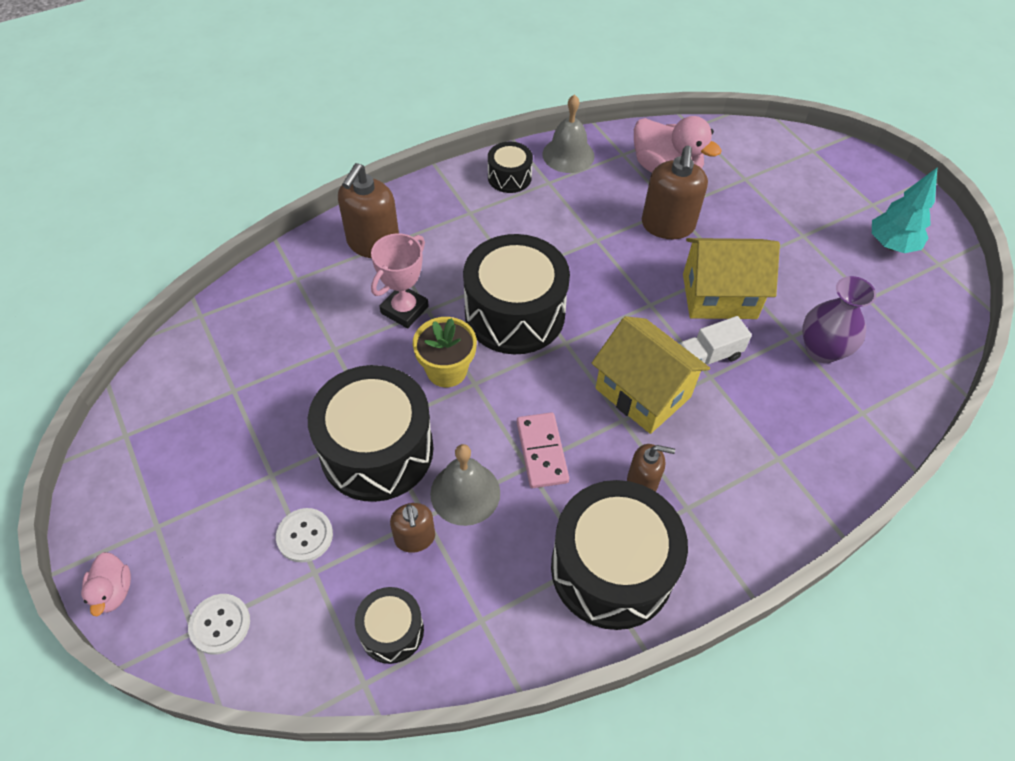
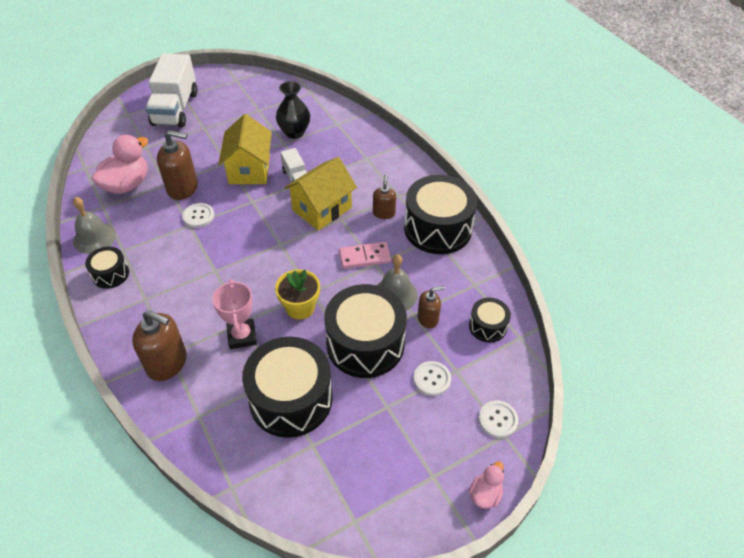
camera: 90 degrees left, 5 degrees down
pink duck [81,552,131,616] -> pink duck turned 45 degrees counterclockwise [469,461,504,509]
pink trophy [371,233,429,328] -> pink trophy turned 45 degrees clockwise [212,279,257,349]
black drum [463,234,570,355] -> black drum moved to [242,337,333,438]
purple vase [802,276,876,363] -> black vase [276,81,310,139]
turquoise tree [872,168,937,253] -> none
none -> white truck [146,53,197,127]
none -> white button [182,203,214,228]

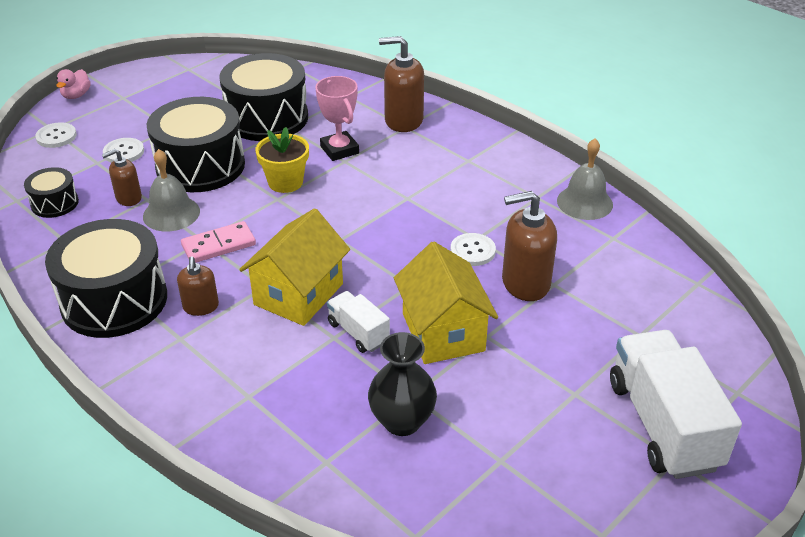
camera: 165 degrees right, 10 degrees down
black drum [85,247,129,289] -> none
pink duck [91,135,148,194] -> none

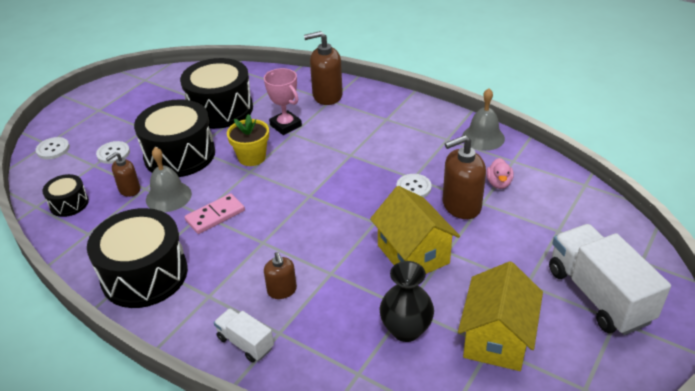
camera: 10 degrees left, 0 degrees up
pink duck [56,69,91,99] -> pink duck moved to [486,158,514,189]
brown soap dispenser [177,256,219,316] -> brown soap dispenser moved to [264,252,297,299]
yellow house [239,208,350,326] -> yellow house moved to [458,261,543,371]
white truck [327,291,390,353] -> white truck moved to [214,308,274,362]

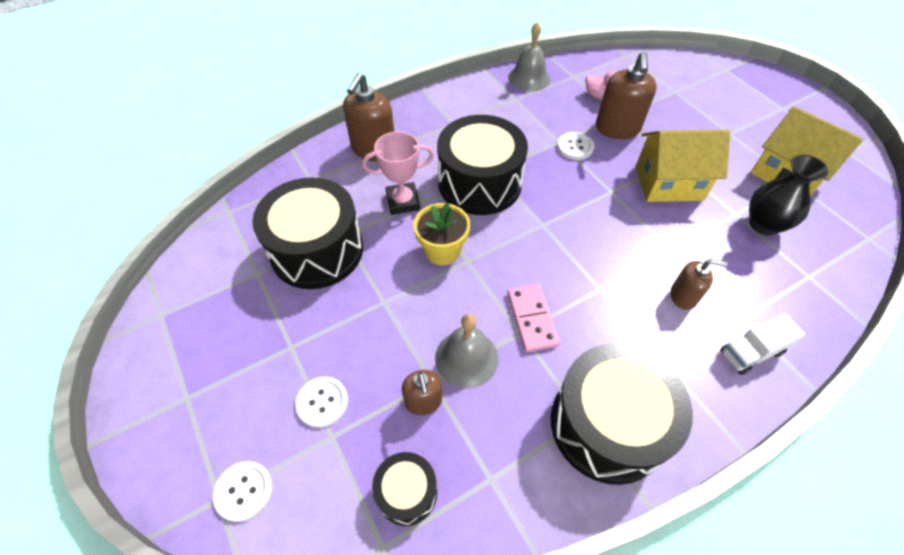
camera: 65 degrees left, 15 degrees up
black drum [134,99,215,177] -> black drum moved to [437,115,528,215]
white truck [549,224,671,335] -> none

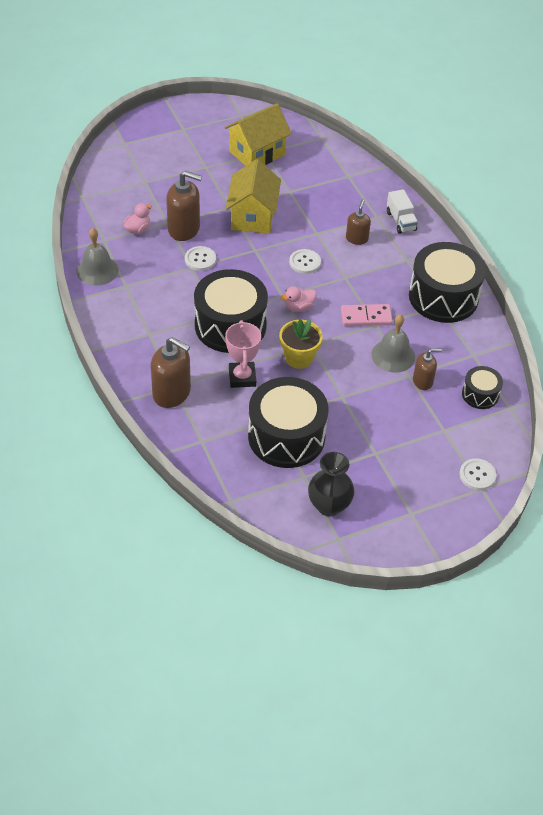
camera: 85 degrees left, 5 degrees down
white button [295,377,348,428] -> white button moved to [289,249,321,274]
black vase [749,155,829,236] -> black vase moved to [308,452,354,516]
none -> pink duck [281,286,317,312]

